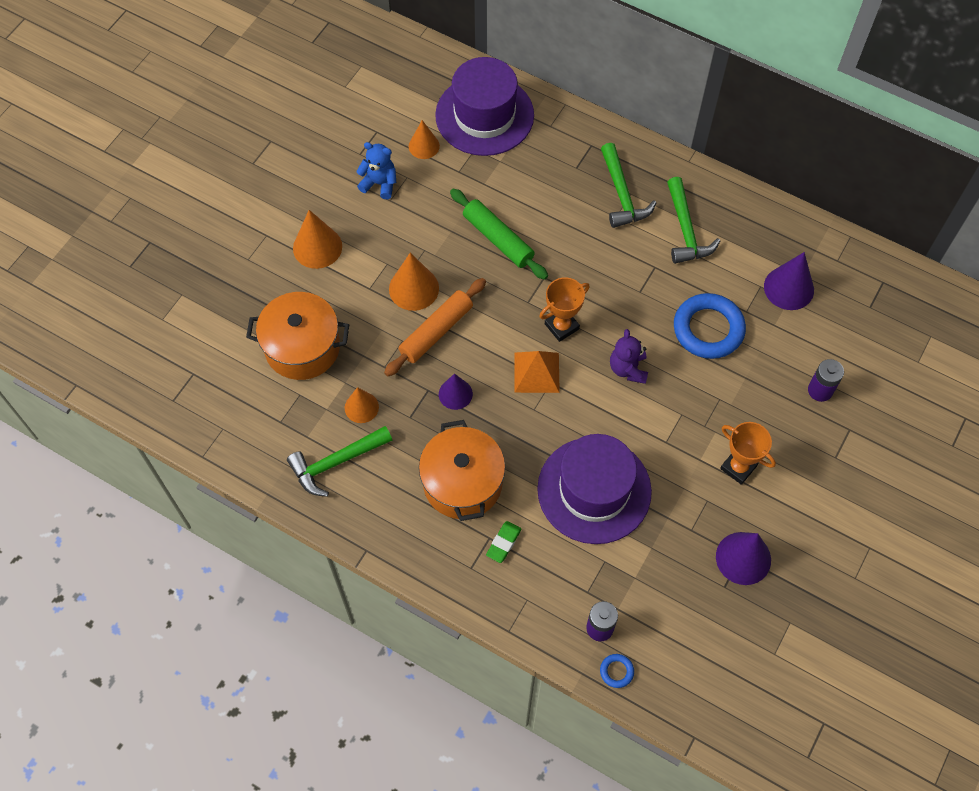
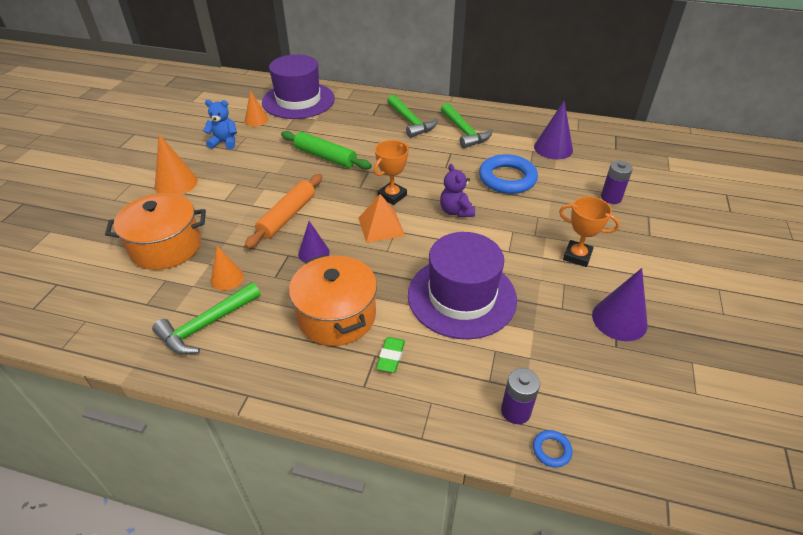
camera: 15 degrees left, 20 degrees down
orange cone [389,253,439,311] -> none

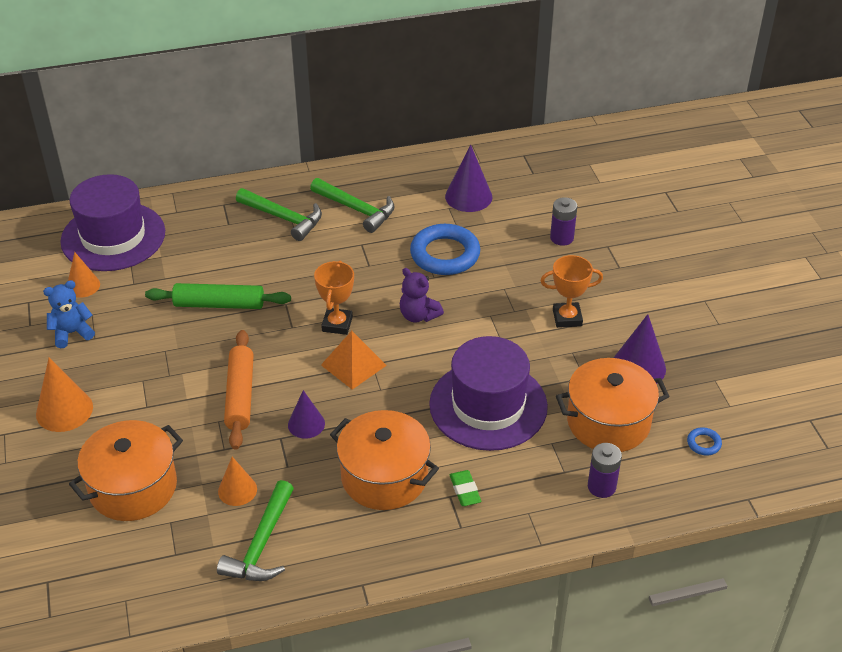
camera: 30 degrees left, 0 degrees up
blue ring [533,430,573,468] -> blue ring moved to [687,427,722,455]
none -> orange pot [556,358,670,452]

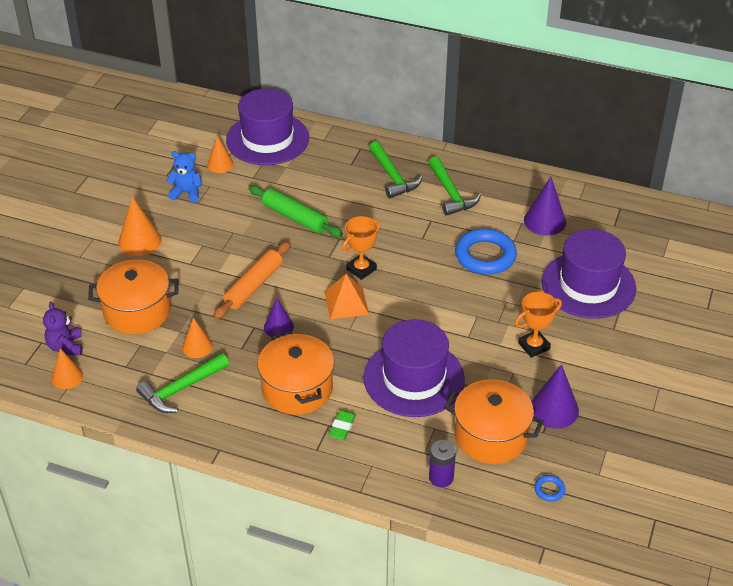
camera: 35 degrees right, 0 degrees up
purple teddy bear [400,268,444,322] -> purple teddy bear moved to [43,302,83,355]
orange trophy [540,255,603,328] -> orange trophy turned 60 degrees counterclockwise [515,292,562,358]
purple battery [550,197,577,246] -> purple hat [541,229,636,319]
none -> orange cone [52,348,83,389]

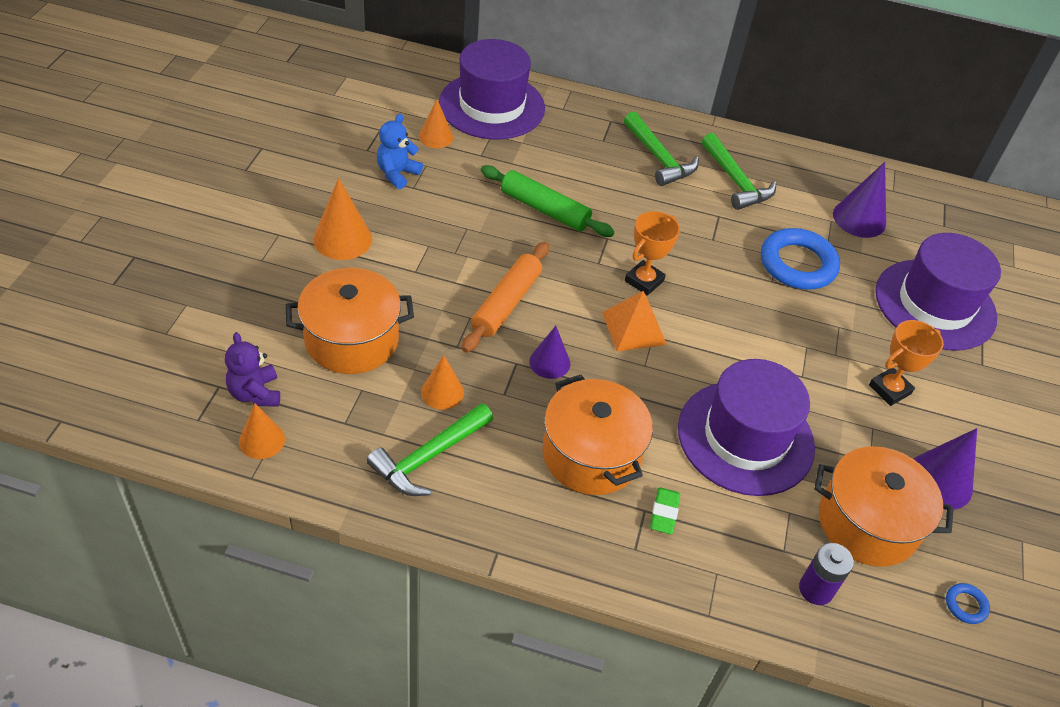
camera: 10 degrees left, 5 degrees up
blue teddy bear [166,151,202,202] -> blue teddy bear turned 60 degrees counterclockwise [377,114,423,189]

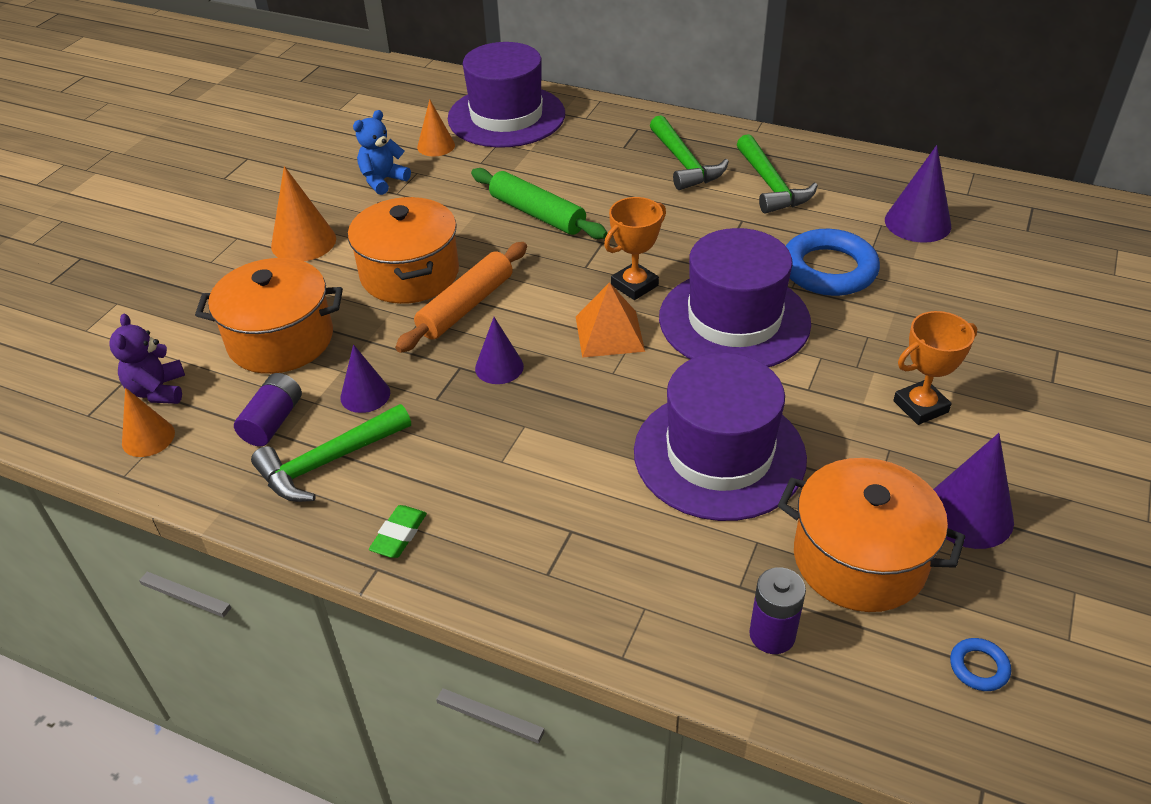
camera: 15 degrees right, 5 degrees down
orange cone [421,356,464,410] -> purple cone [340,344,390,413]
orange pot [543,375,653,495] -> orange pot moved to [348,197,459,304]
green eraser [650,487,680,534] -> green eraser moved to [369,505,427,558]
purple hat [875,233,1001,351] -> purple hat moved to [659,228,811,367]
none -> purple battery [234,373,302,446]

